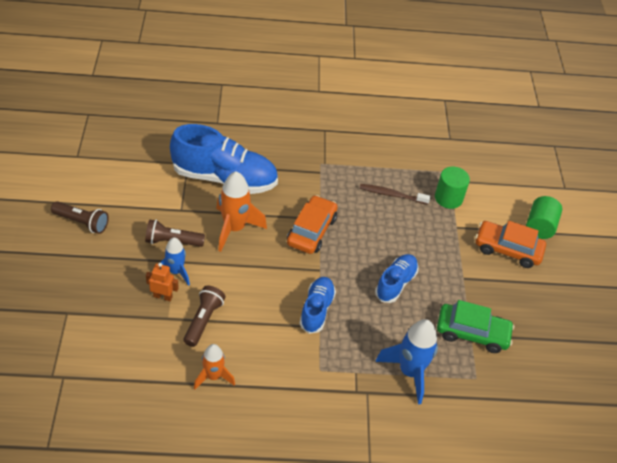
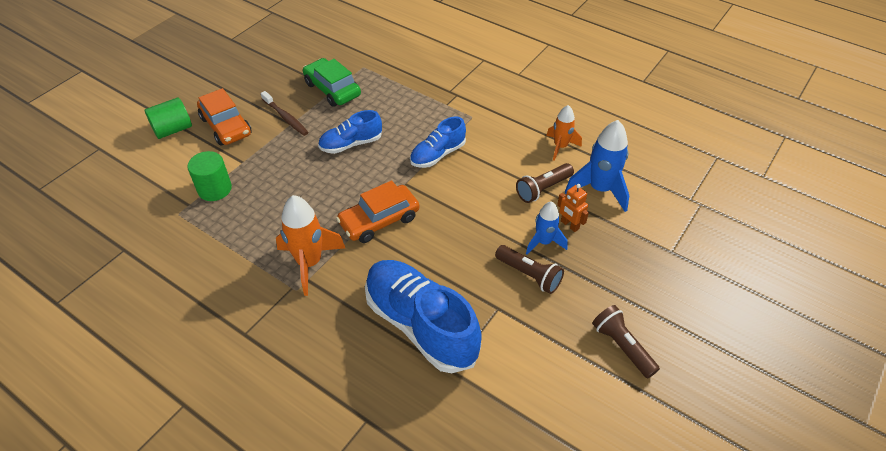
camera: 140 degrees left, 0 degrees up
orange rocket [216,171,267,252] -> orange rocket moved to [276,195,345,296]
brown toothbrush [360,184,430,204] -> brown toothbrush moved to [261,91,308,136]
blue rocket [375,319,438,404] -> blue rocket moved to [565,120,629,212]

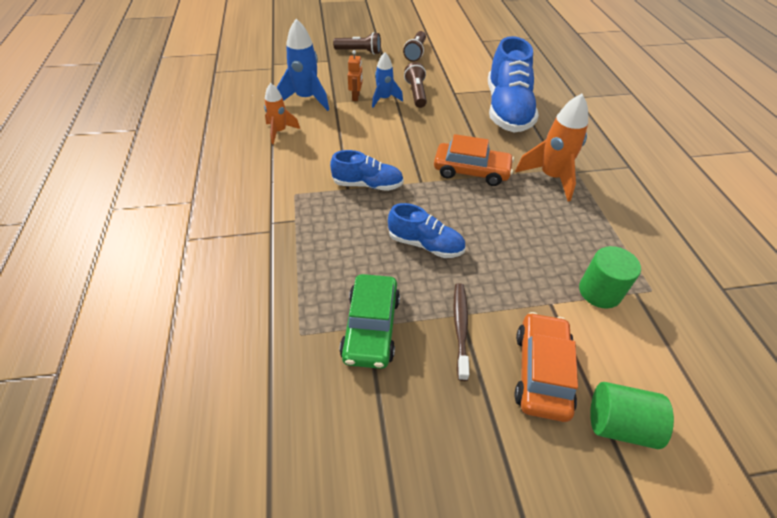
camera: 135 degrees left, 0 degrees up
brown flashlight [516,163,574,203] -> brown flashlight moved to [333,32,381,55]

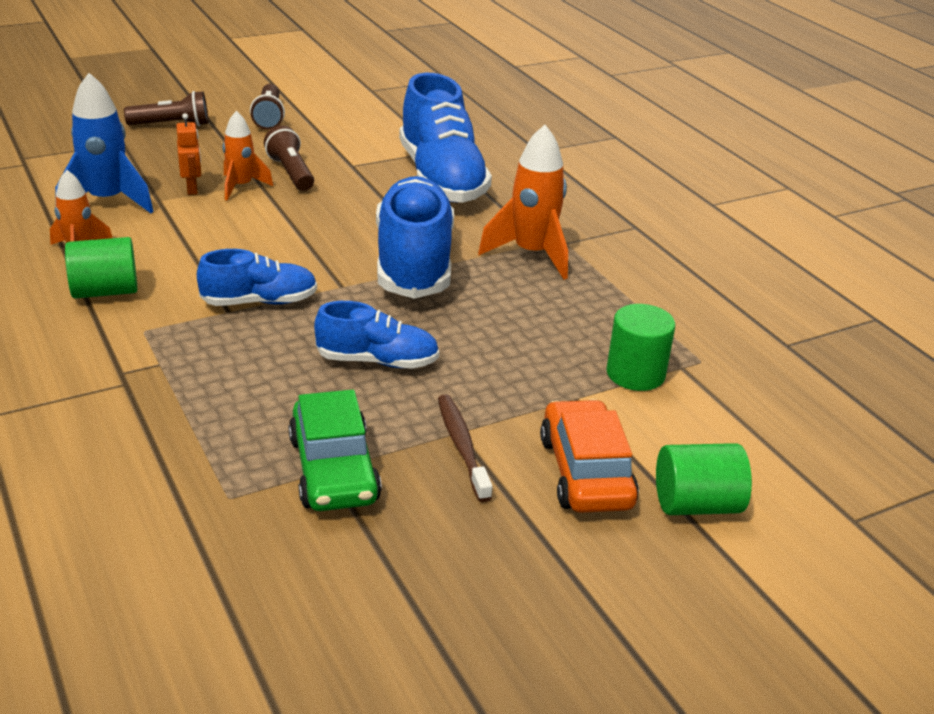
camera: 20 degrees left, 15 degrees down
blue rocket [372,52,403,108] -> orange rocket [223,111,273,200]
orange car [434,134,514,186] -> blue shoe [376,176,454,299]
none -> green cylinder [65,237,137,299]

